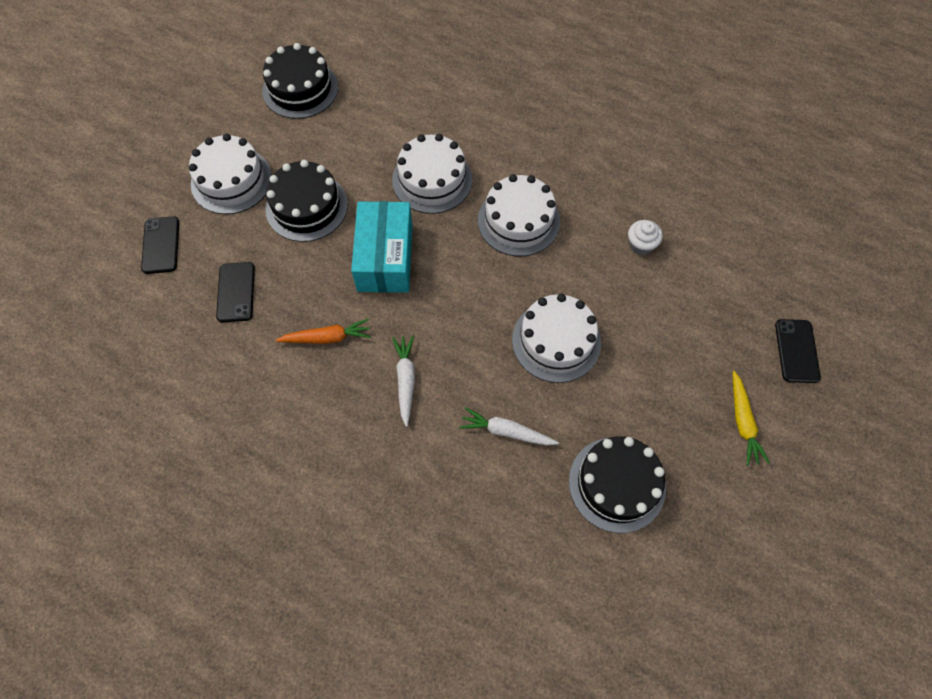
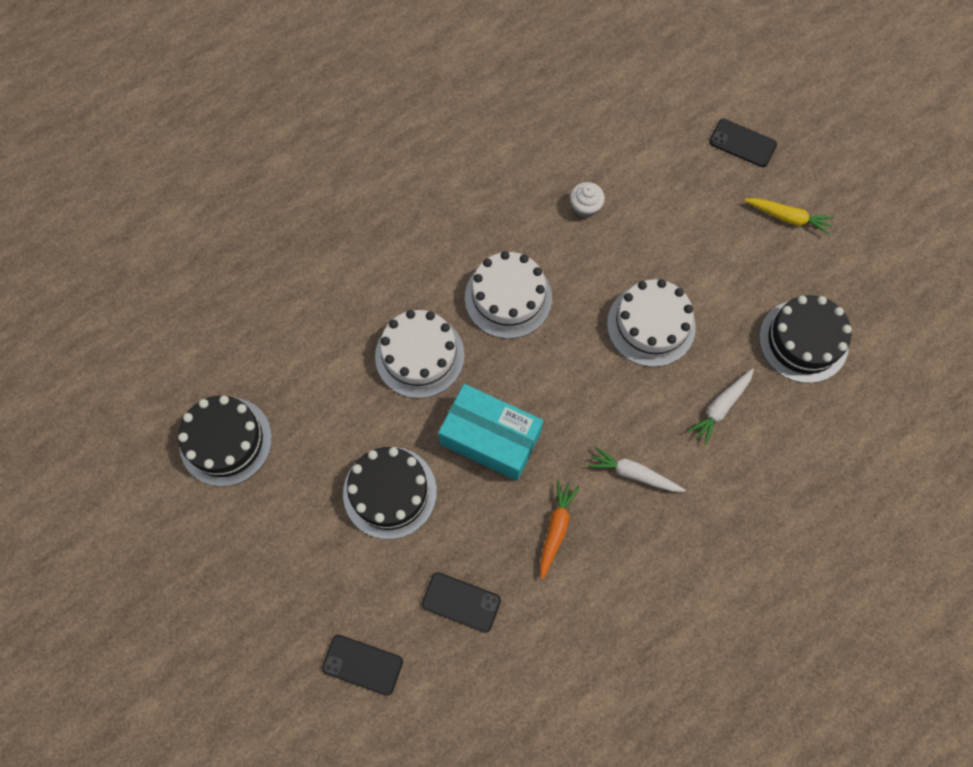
camera: 65 degrees left, 5 degrees up
white cake [189,134,272,214] -> none

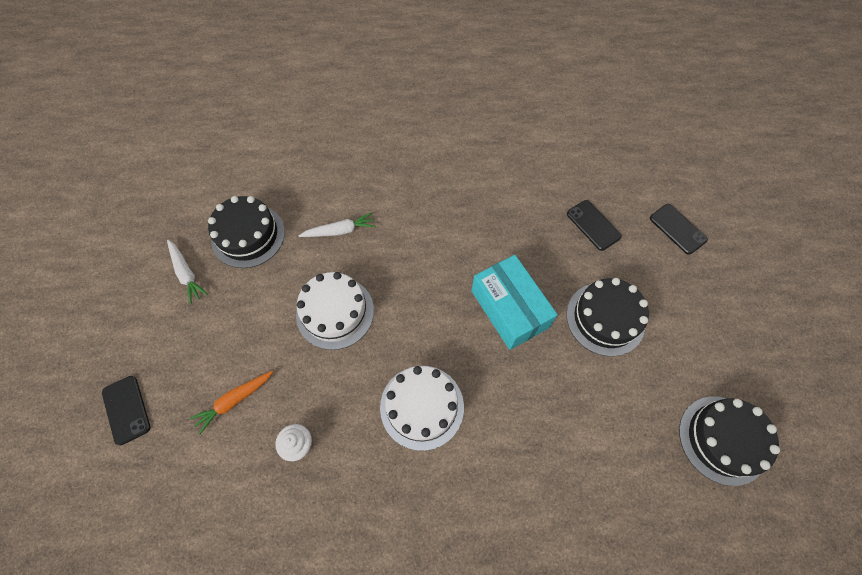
camera: 145 degrees left, 5 degrees down
white cake [375,310,465,398] -> none
orange carrot [540,480,580,580] -> orange carrot moved to [189,371,273,435]
white carrot [588,446,686,492] -> white carrot moved to [167,240,208,304]
yellow carrot [744,198,834,235] -> none

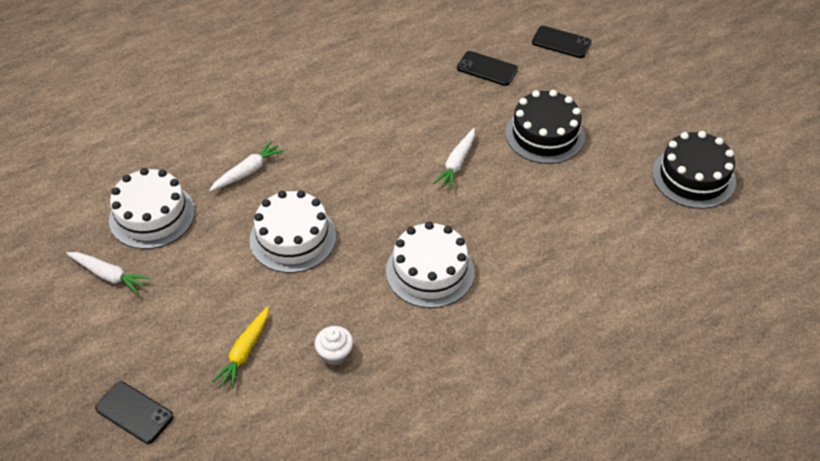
camera: 30 degrees left, 15 degrees down
orange carrot [189,371,273,435] -> yellow carrot [212,306,269,389]
black cake [208,196,285,268] -> white cake [109,168,195,249]
turquoise box [471,255,558,350] -> white carrot [433,128,475,190]

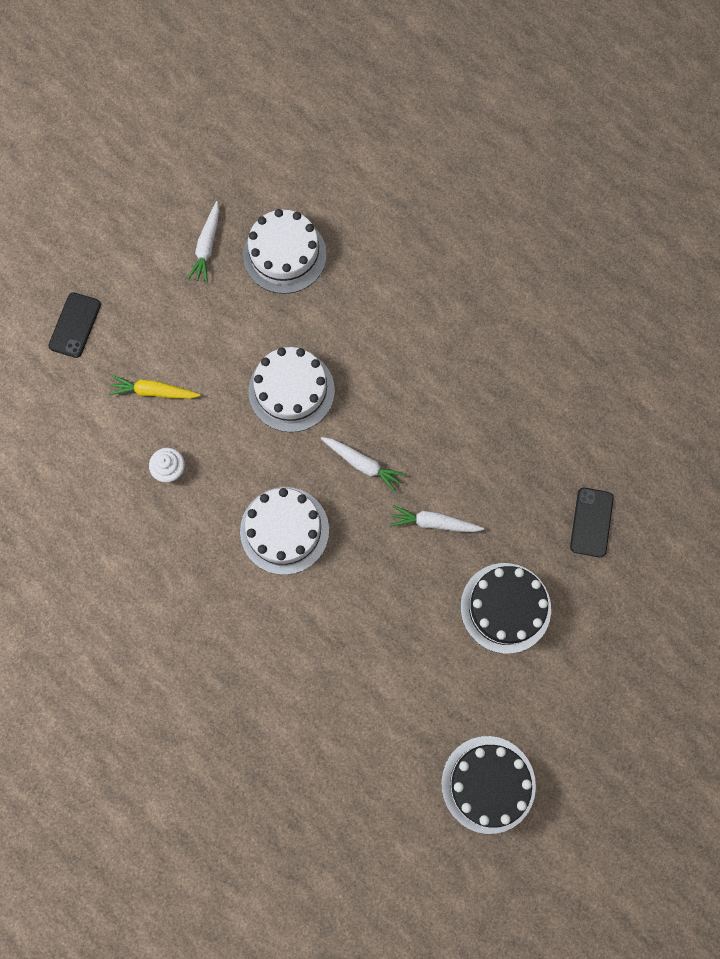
camera: 75 degrees right, 25 degrees up
white carrot [209,140,284,191] -> white carrot moved to [320,437,406,492]
black phone [532,26,592,58] -> none

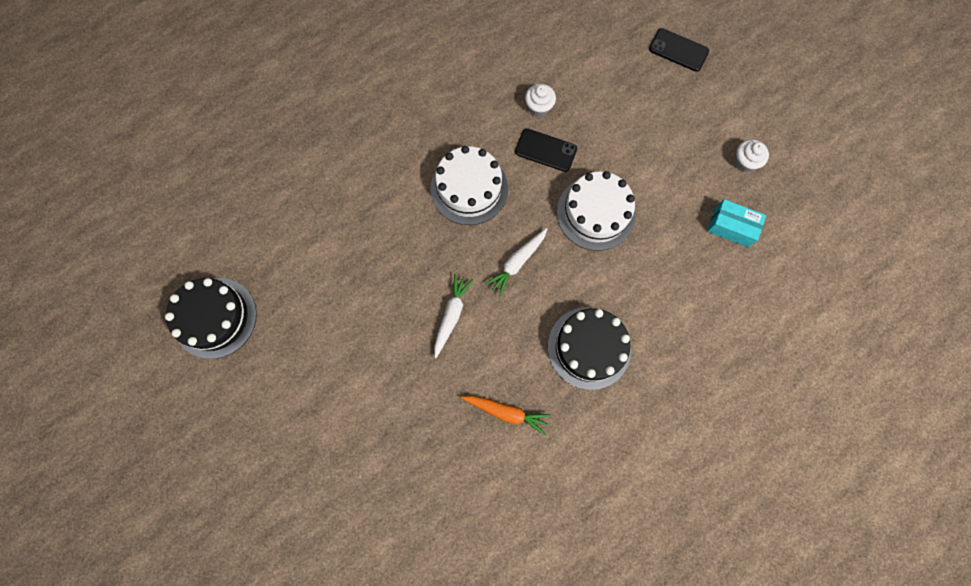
camera: 100 degrees right, 0 degrees up
yellow carrot [109,375,201,399] -> none
white carrot [187,201,219,283] -> white cupcake [734,139,769,172]
white cake [243,209,327,294] -> turquoise box [707,199,766,247]
black cake [461,563,551,654] -> black cake moved to [548,307,631,390]
black phone [570,488,614,557] -> black phone moved to [515,129,577,172]
none -> orange carrot [461,396,551,435]

